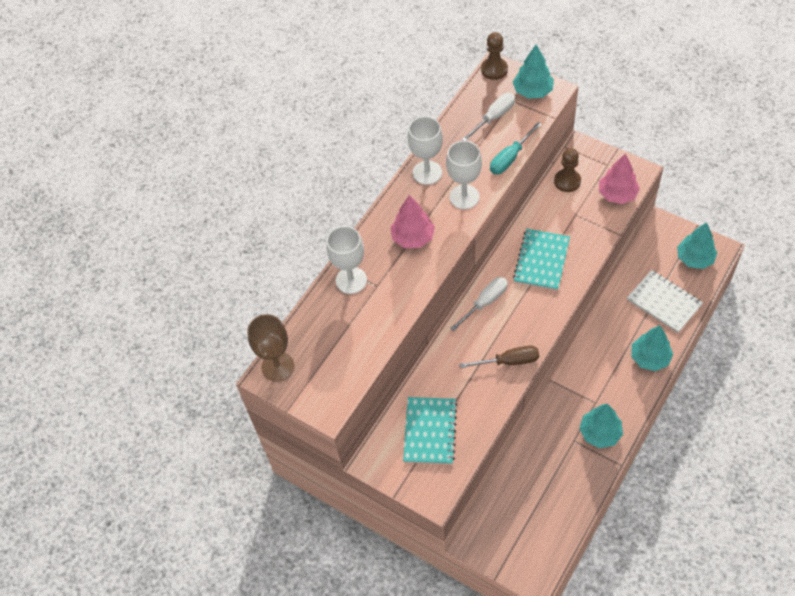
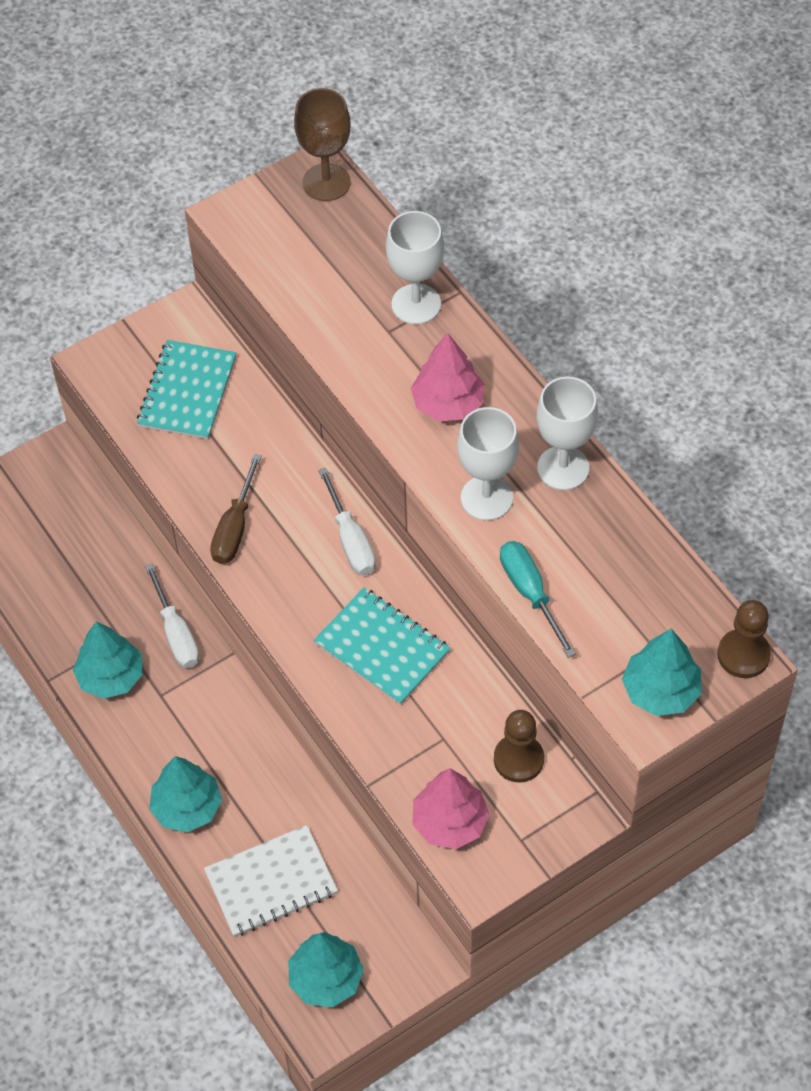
camera: 110 degrees right, 0 degrees up
turquoise notebook [403,397,457,464] -> turquoise notebook turned 75 degrees clockwise [137,340,236,439]
white screwdriver [461,93,515,141] -> white screwdriver moved to [145,563,199,668]

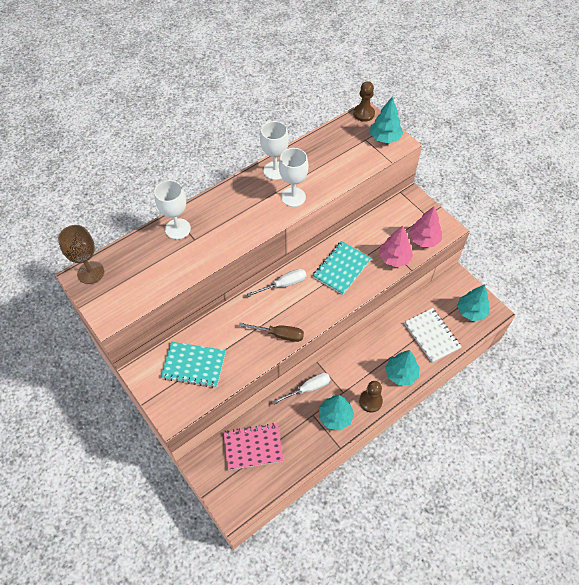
camera: 95 degrees left, 0 degrees up
pink tree [411,333,484,421] -> pink tree moved to [379,225,413,267]
brown pawn [494,710,544,783] -> brown pawn moved to [359,381,383,412]
turquoise screwdriver [500,541,576,658] -> none
none -> pink notebook [224,423,284,470]

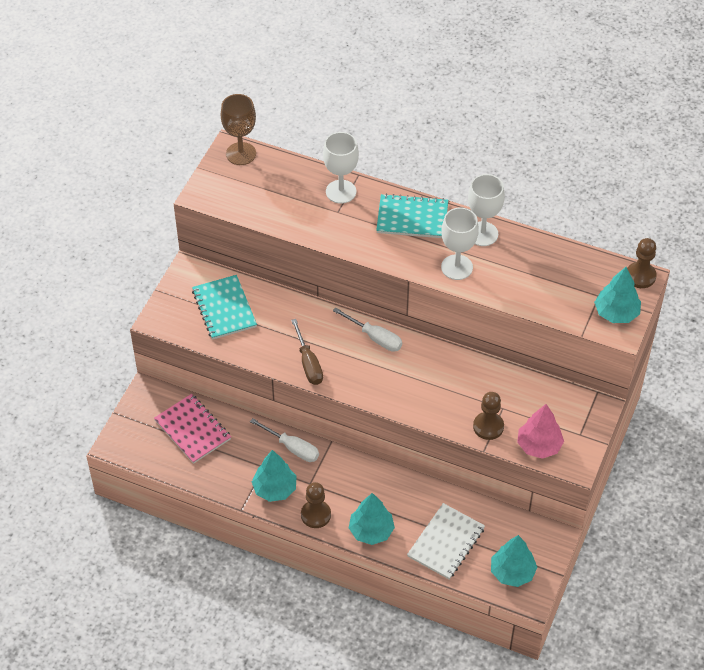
camera: 60 degrees right, 5 degrees down
turquoise notebook [313,241,371,295] -> turquoise notebook moved to [376,193,448,238]
pink tree [379,225,413,267] -> brown pawn [473,392,504,440]

